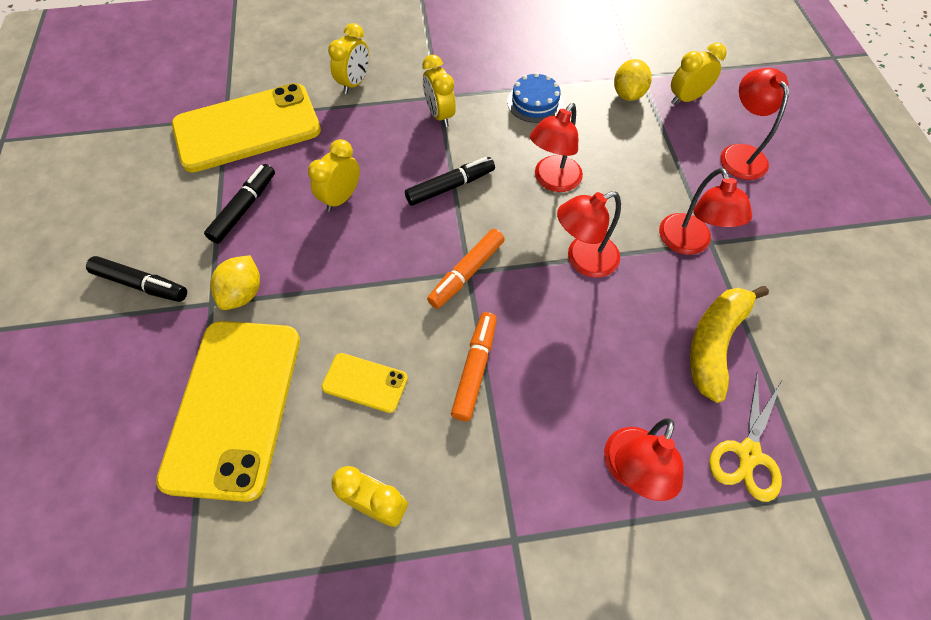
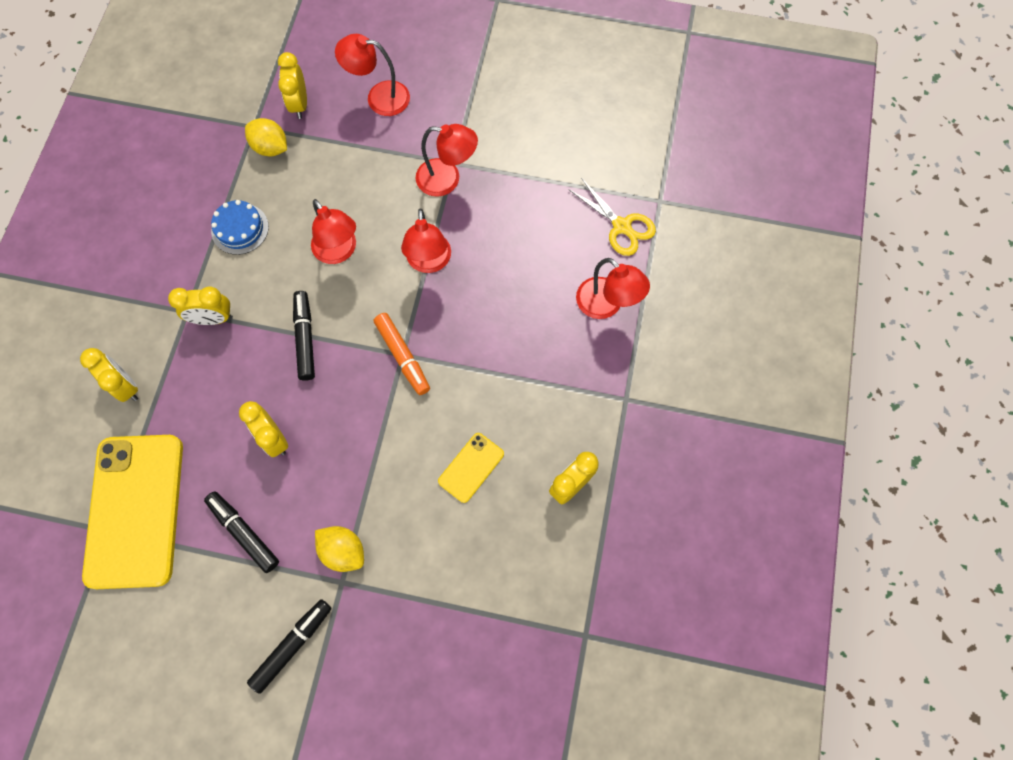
camera: 70 degrees left, 10 degrees up
yellow phone [156,321,300,502] -> none
orange marker [451,312,497,421] -> none
yellow banana [690,286,769,403] -> none

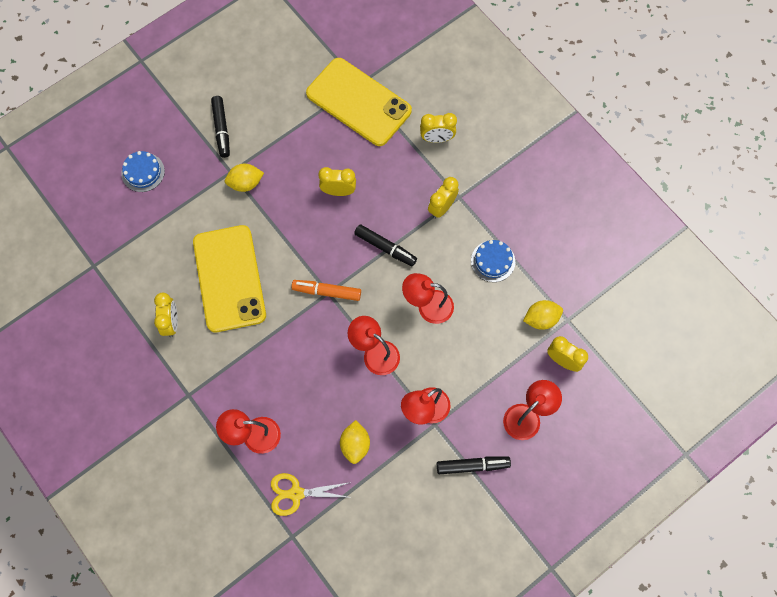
camera: 130 degrees right, 0 degrees up
black marker [204,491,279,573] -> black marker moved to [437,457,511,474]
yellow phone [438,433,504,503] -> yellow phone [193,225,266,332], size x2.23
none -> blue cake [121,151,165,192]
none -> yellow lemon [340,420,370,464]

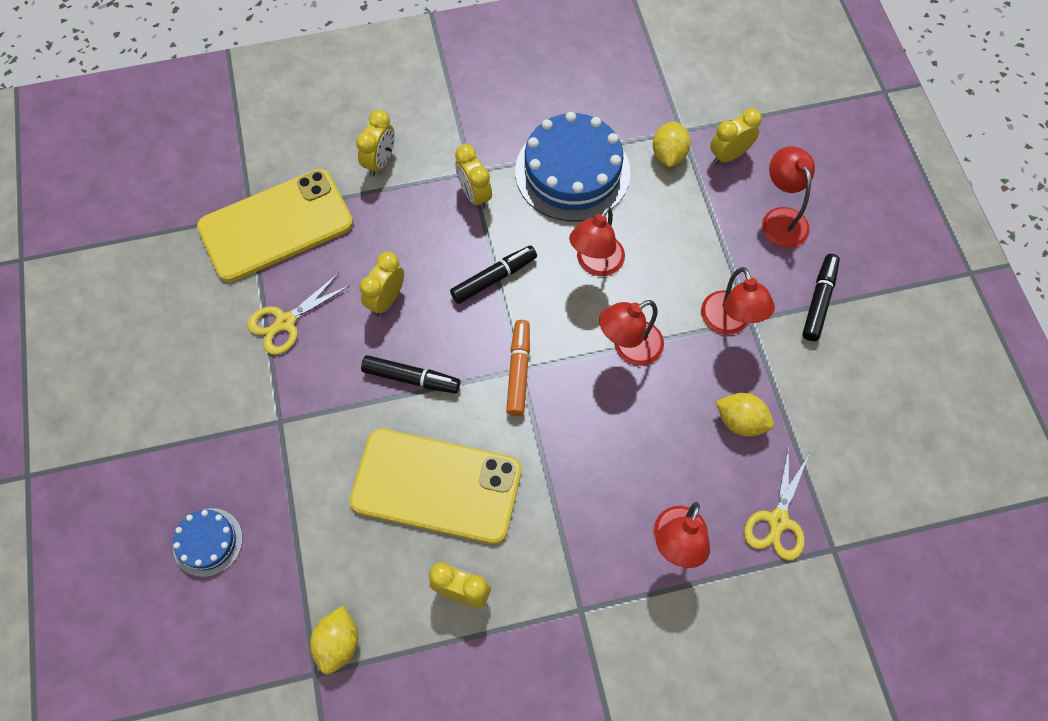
camera: 65 degrees left, 5 degrees down
black marker [211,96,230,158] -> black marker moved to [361,355,460,394]
yellow lemon [225,164,264,192] -> yellow lemon moved to [310,606,358,675]
orange marker [291,280,361,301] -> orange marker turned 150 degrees clockwise [506,320,530,416]
blue cake [471,240,515,282] -> blue cake [515,112,630,221], size x1.97
none -> yellow scissors [247,273,349,355]

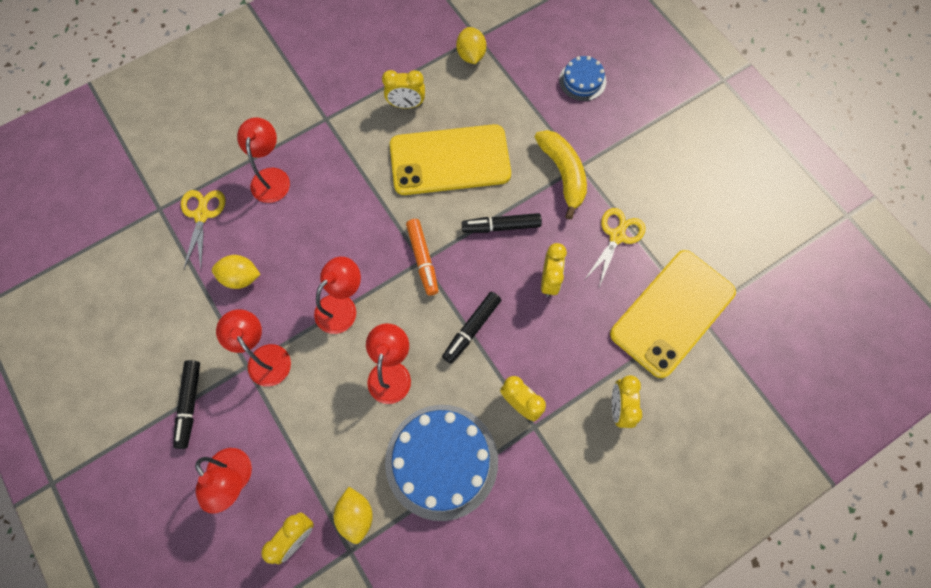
camera: 160 degrees right, 5 degrees up
none -> yellow banana [535,130,587,219]

